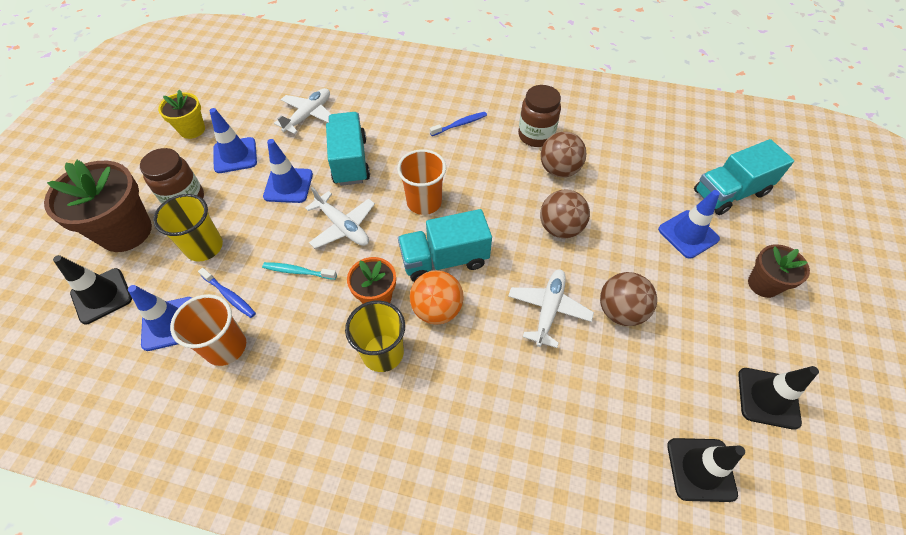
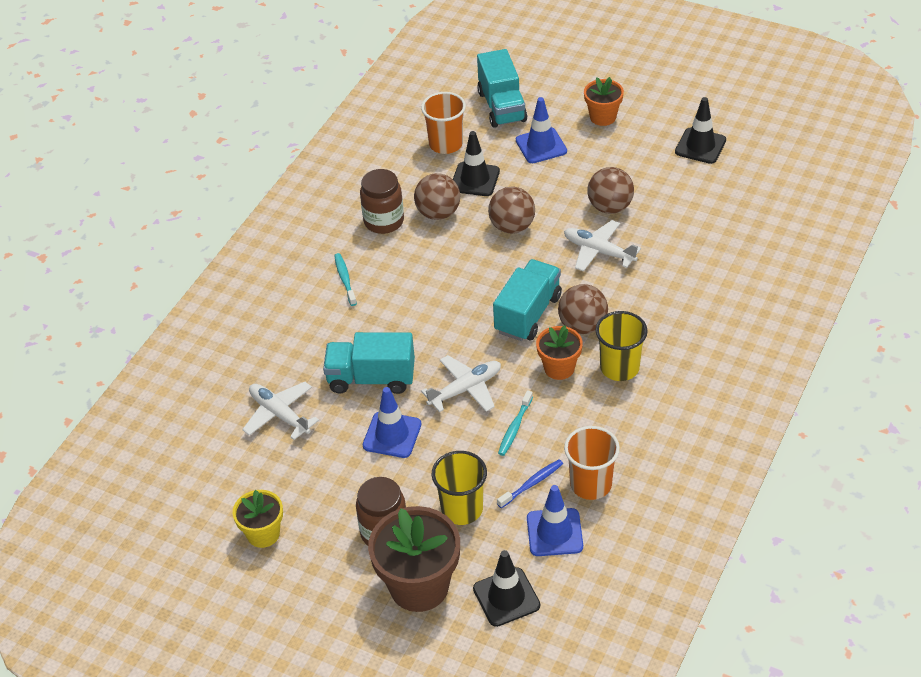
camera: 75 degrees left, 10 degrees down
blue traffic cone [209,108,257,173] -> none
orange cup [397,149,446,215] -> orange cup moved to [421,92,466,154]
turquoise truck [398,209,492,282] -> turquoise truck turned 150 degrees counterclockwise [493,259,562,341]
orange ball [409,270,464,325] -> brown ball [558,284,608,334]
blue toothbrush [430,112,487,136] -> turquoise toothbrush [334,253,357,306]
black traffic cone [667,438,745,502] -> black traffic cone moved to [453,131,500,196]
brown flower pot [748,244,810,298] -> orange flower pot [584,77,624,126]

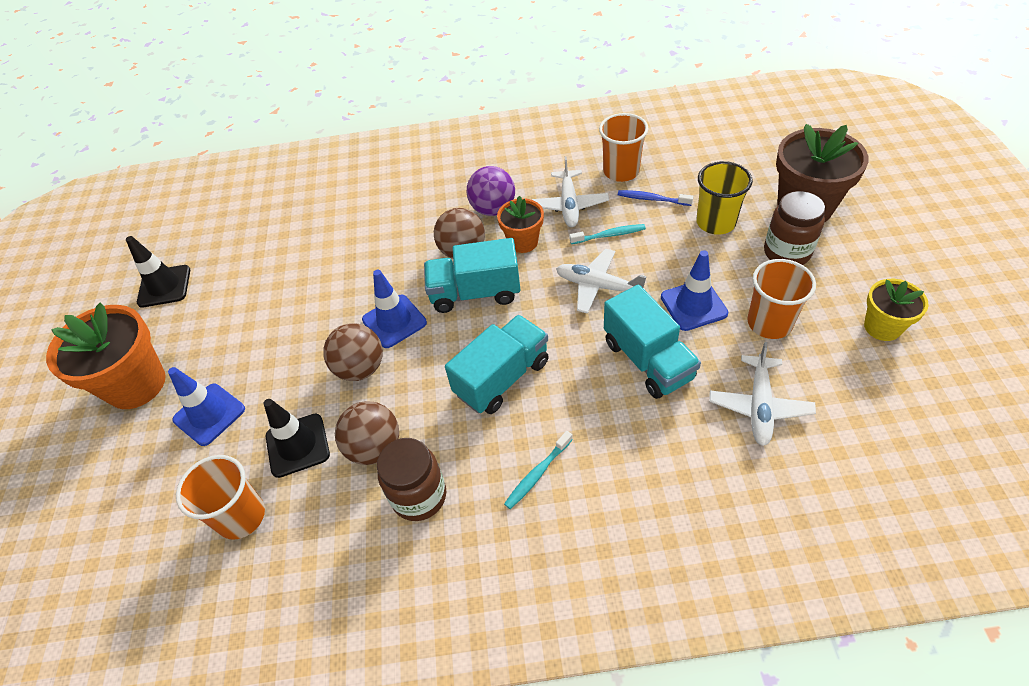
camera: 120 degrees left, 5 degrees up
black traffic cone [473,550,540,627] -> none
turquoise truck [477,49,527,128] -> turquoise truck moved to [445,315,549,414]
blue traffic cone [527,485,583,556] -> blue traffic cone moved to [362,270,427,348]
white plane [564,220,641,272] -> white plane moved to [531,156,609,227]
orange flower pot [584,77,624,126] -> orange flower pot [46,302,166,409], size x1.75
brown ball [588,167,634,214] -> none
yellow cup [595,311,648,381] -> purple ball [467,166,515,216]
none -> orange cup [747,259,816,339]

